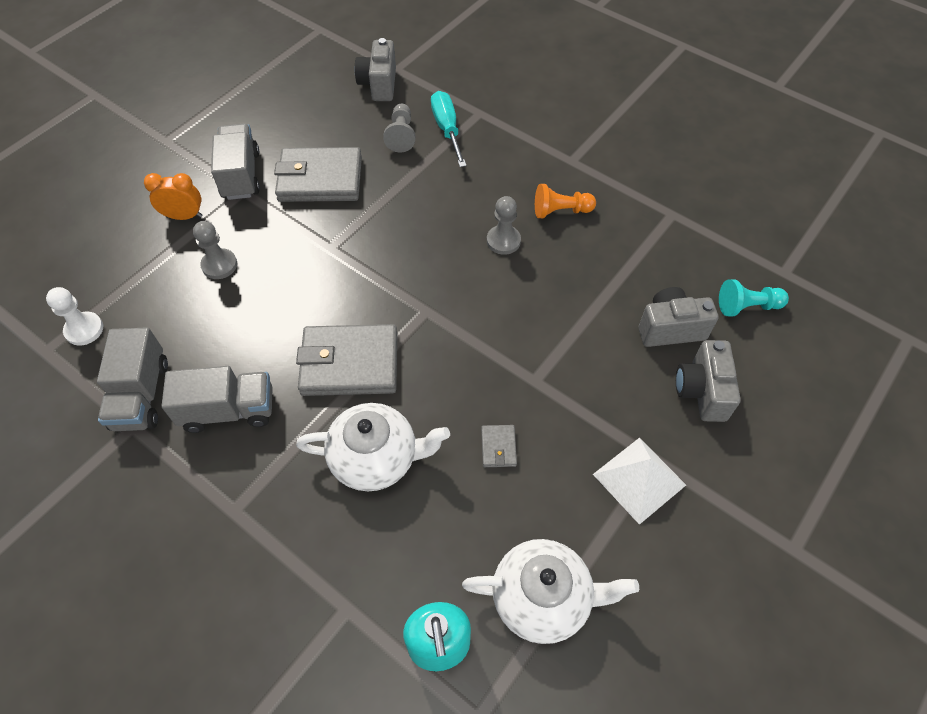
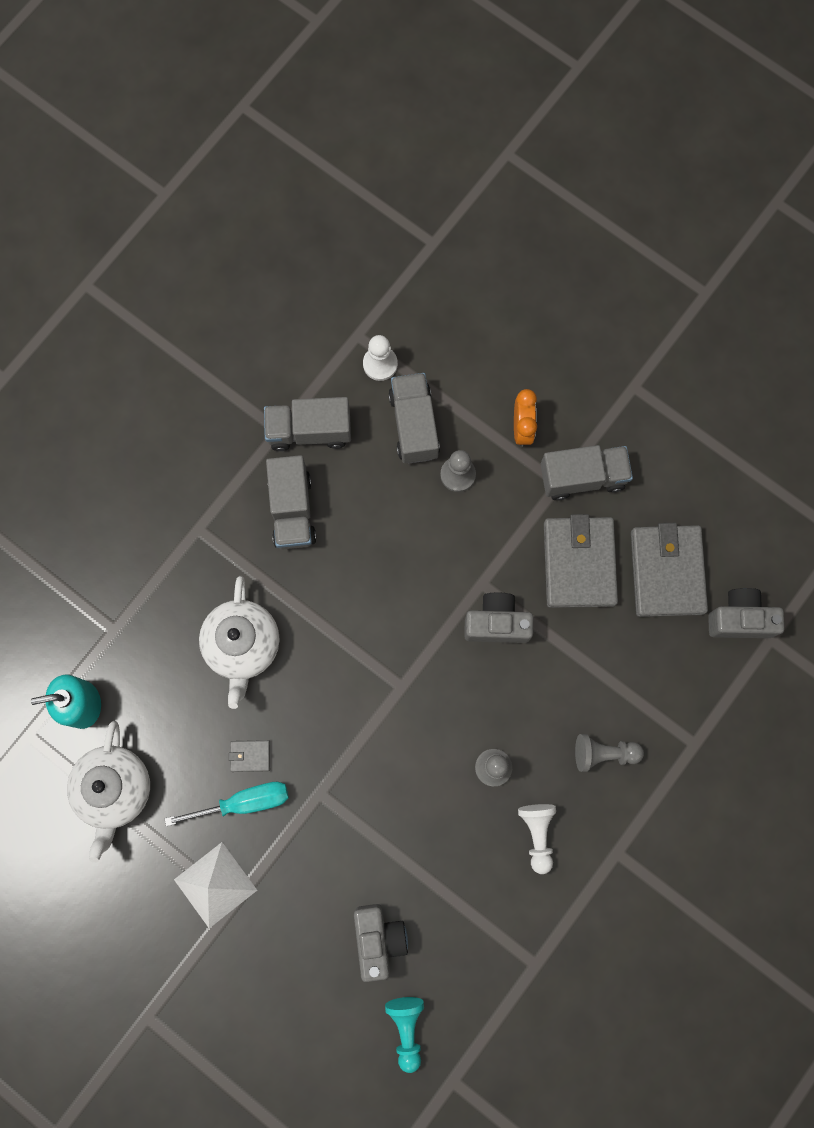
camera: 90 degrees right, 20 degrees up
grey wallet [296,324,397,396] -> grey wallet moved to [631,523,708,617]
grey pawn [383,104,415,152] -> grey pawn moved to [575,734,644,772]
turquoise screwdriver [431,91,467,167] -> turquoise screwdriver moved to [164,782,289,826]
orange pawn [535,184,596,218] -> white pawn [518,804,556,874]
grey camera [676,340,741,422] -> grey camera moved to [464,592,533,643]
none -> grey truck [388,373,440,463]

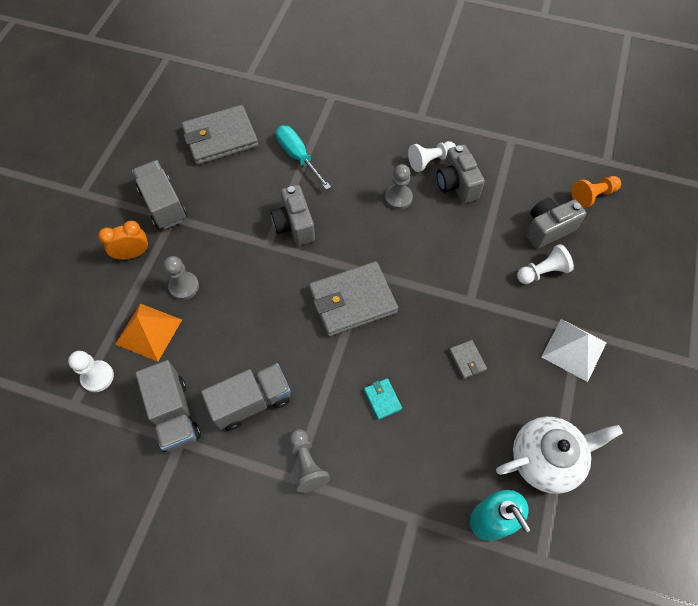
camera: 110 degrees left, 15 degrees down
turquoise screwdriver [164,782,289,826] -> turquoise screwdriver moved to [276,125,331,190]
white teapot [199,576,280,709] -> turquoise wallet [364,378,402,420]
turquoise pawn [385,997,424,1073] -> orange pawn [571,176,621,208]
grey truck [388,373,440,463] -> orange pyramid [115,303,182,362]
grey wallet [544,514,618,608] -> grey wallet moved to [309,261,398,337]
grey pawn [575,734,644,772] -> grey pawn moved to [289,429,330,493]
grey camera [708,588,784,638] -> grey camera moved to [437,145,485,203]
none -> white pawn [517,244,574,284]

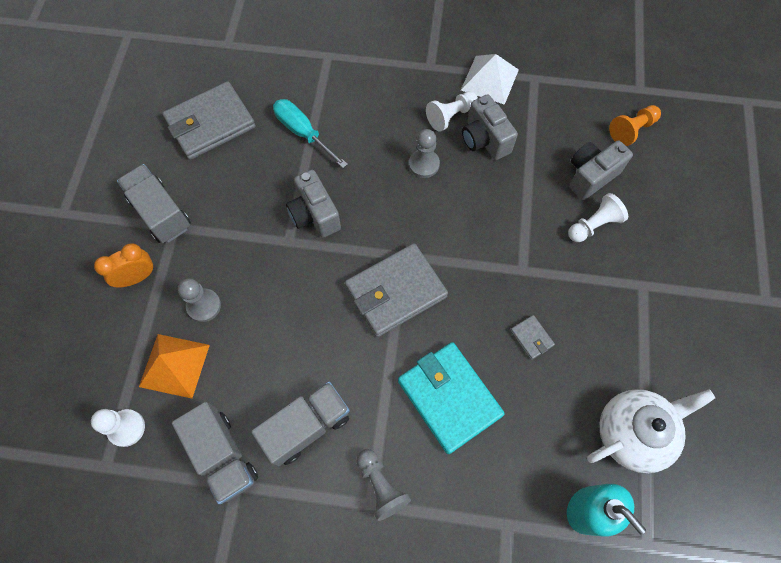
camera: 10 degrees left, 5 degrees up
turquoise wallet [364,378,402,420] -> turquoise wallet [398,342,505,454], size x2.33
white pyramid [541,319,607,382] -> white pyramid moved to [461,54,519,105]

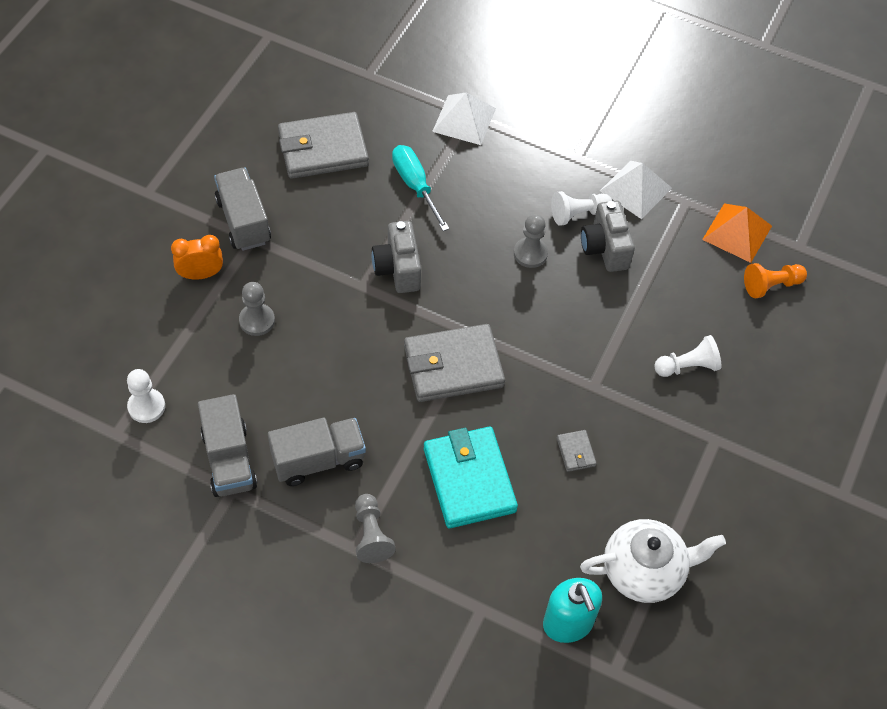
camera: 15 degrees right, 10 degrees down
orange pyramid [139,334,210,399] -> orange pyramid moved to [702,203,772,263]
grey camera [569,140,633,200] -> none
none -> white pyramid [432,92,496,145]

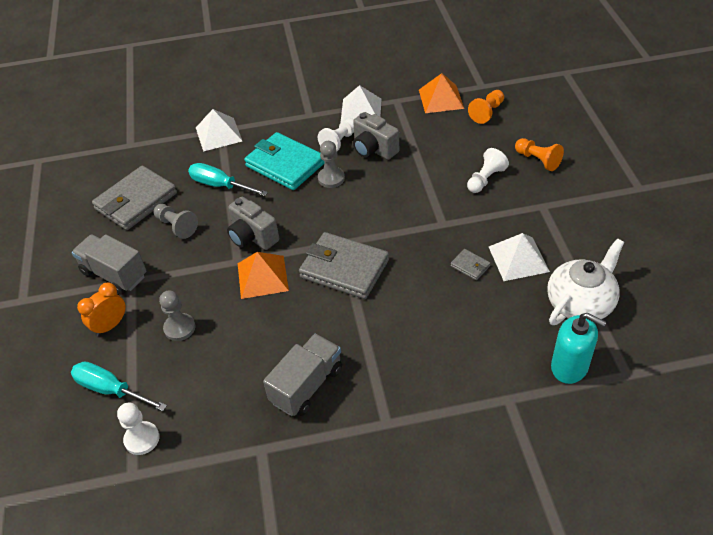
camera: 30 degrees left, 10 degrees down
grey truck [198,394,257,497] -> none
grey pawn [355,494,396,563] -> grey pawn moved to [154,204,198,239]
grey wallet [404,324,505,402] -> grey wallet turned 75 degrees clockwise [299,232,389,299]
turquoise wallet [424,427,518,528] -> turquoise wallet moved to [244,132,325,190]
none -> turquoise screwdriver [71,361,167,411]
none -> orange pyramid [238,252,289,299]
none -> white pyramid [489,233,550,281]
none -> orange pawn [515,138,564,171]

